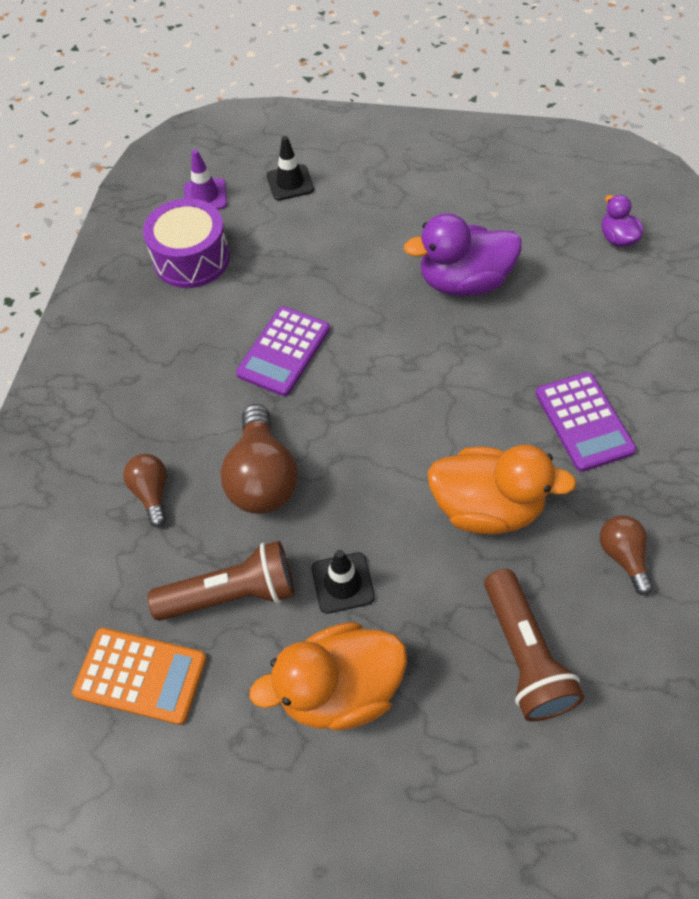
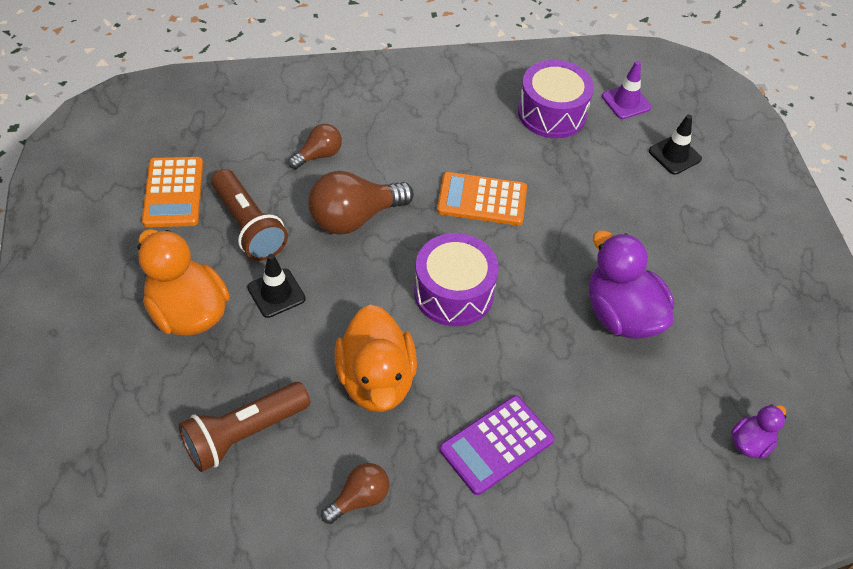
camera: 65 degrees right, 5 degrees down
purple calculator [236,306,330,396] -> orange calculator [437,172,527,226]
none -> purple drum [414,233,499,326]

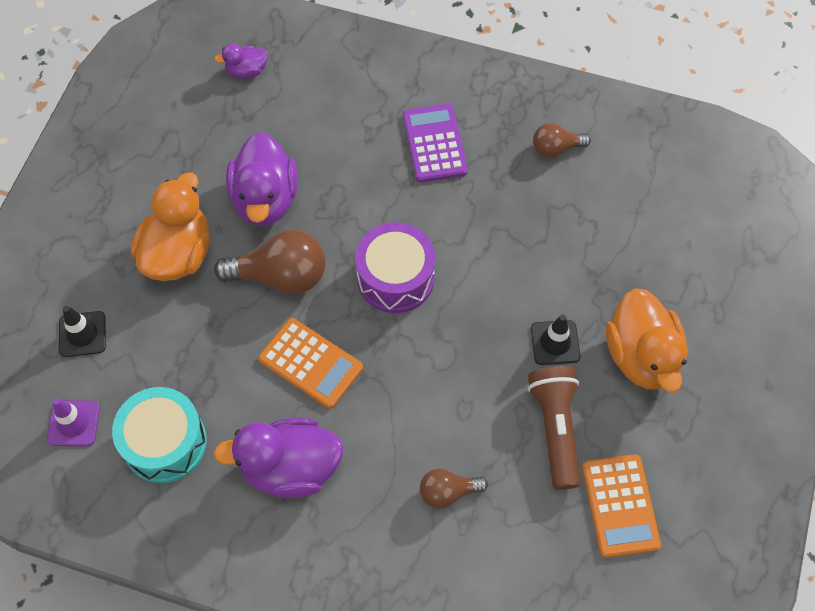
camera: 150 degrees left, 10 degrees up
orange calculator [142,157,203,227] -> orange calculator turned 150 degrees clockwise [582,454,661,558]
brown flashlight [179,382,310,472] -> none
brown light bulb [308,171,414,235] -> brown light bulb moved to [214,230,326,294]
orange duck [334,305,417,412] -> orange duck moved to [131,173,210,281]
purple calculator [439,395,554,495] -> purple calculator turned 90 degrees counterclockwise [403,104,468,183]
purple drum [518,60,594,138] -> turquoise drum [112,387,207,483]
none -> purple duck [213,418,344,498]

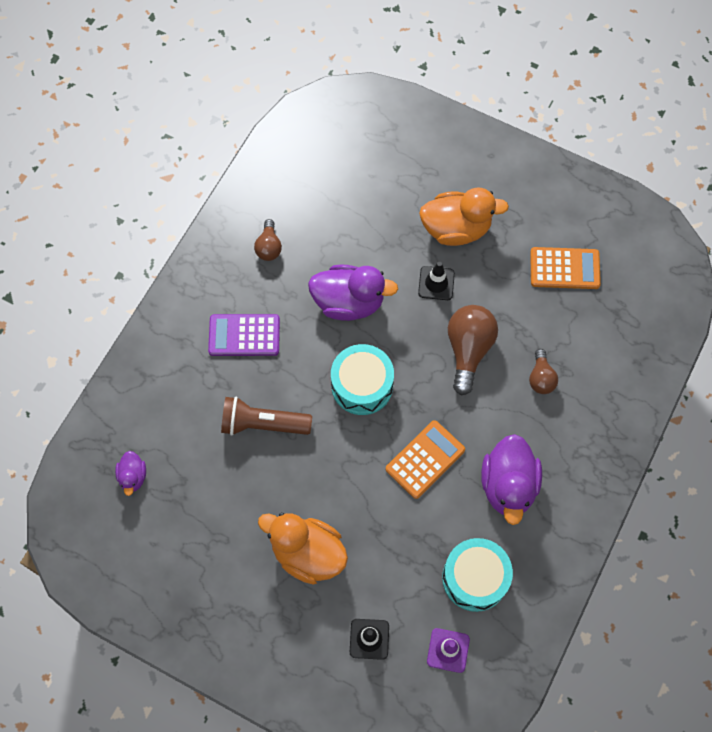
camera: 80 degrees left, 5 degrees up
brown light bulb [214,230,326,294] -> brown light bulb moved to [448,305,498,396]
purple duck [226,132,298,226] -> purple duck moved to [308,265,398,321]
purple drum [355,222,435,313] -> turquoise drum [331,344,394,415]
brown flashlight [528,366,581,490] -> brown flashlight moved to [221,396,312,436]

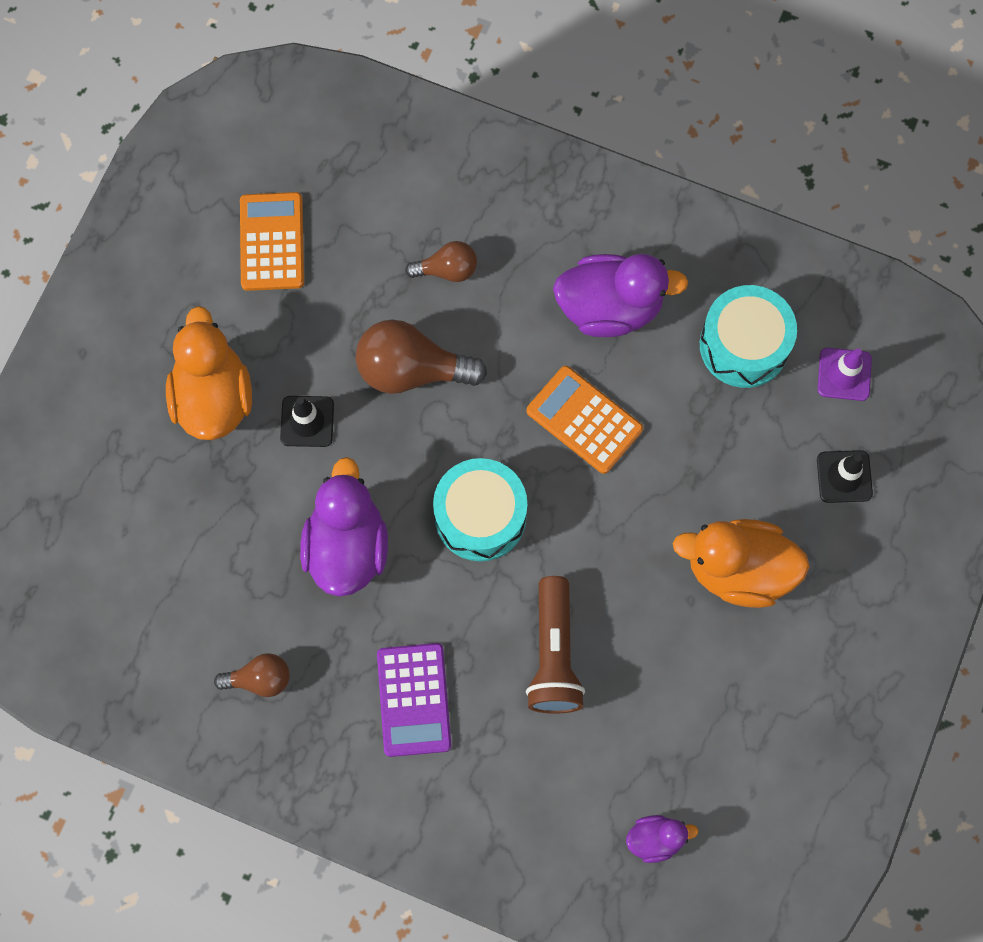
camera: 95 degrees left, 5 degrees up
orange duck [258,513,348,584] -> orange duck turned 75 degrees clockwise [673,519,810,608]

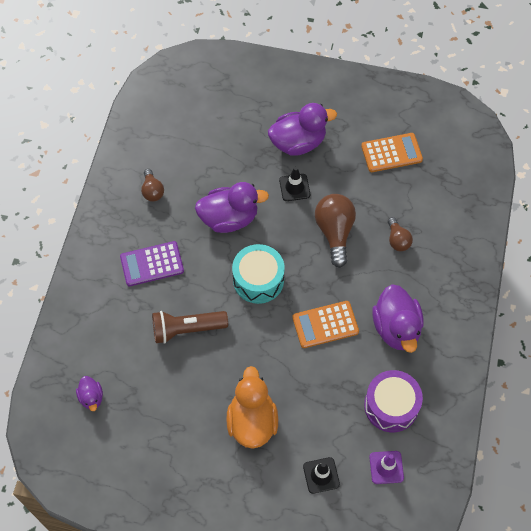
camera: 80 degrees right, 10 degrees down
orange duck [166,306,252,440] -> purple duck [268,103,337,156]
orange calculator [526,366,643,474] -> orange calculator turned 135 degrees counterclockwise [292,301,359,348]
turquoise drum [700,285,797,388] -> purple drum [364,370,423,432]

